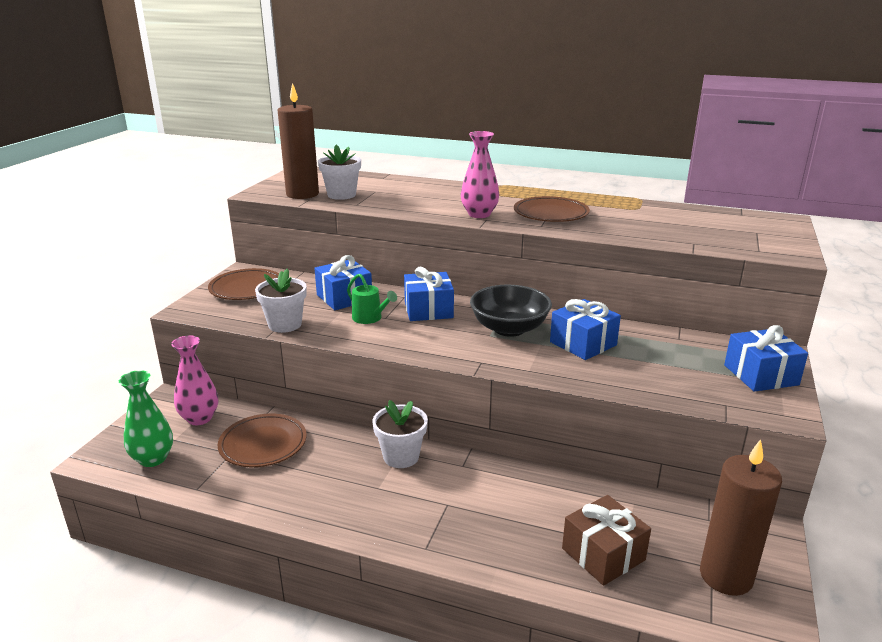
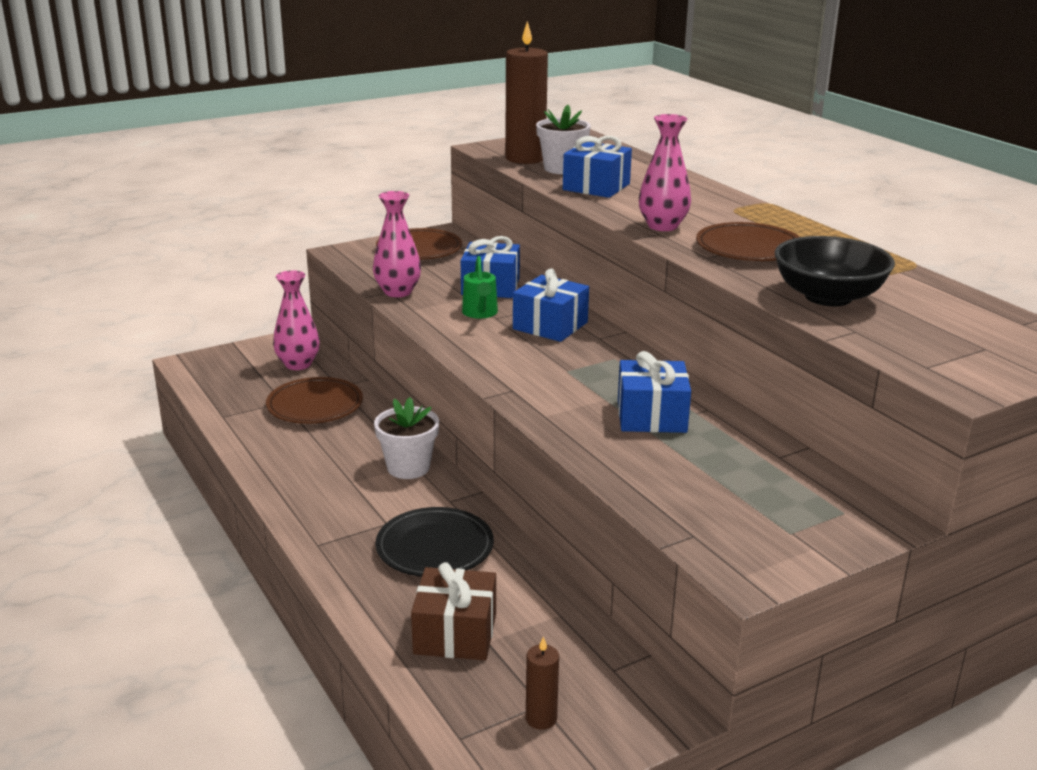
camera: 40 degrees right, 0 degrees up
green vase [119,370,173,467] -> none
white flower pot [255,269,307,333] -> pink vase [373,191,421,297]
black bowl [470,285,552,337] -> black bowl moved to [775,236,895,306]
brown candle [700,439,782,596] -> brown candle [526,636,559,730], size x0.47
blue gift [724,325,808,392] -> blue gift moved to [563,136,632,198]
none -> black plate [376,507,494,577]

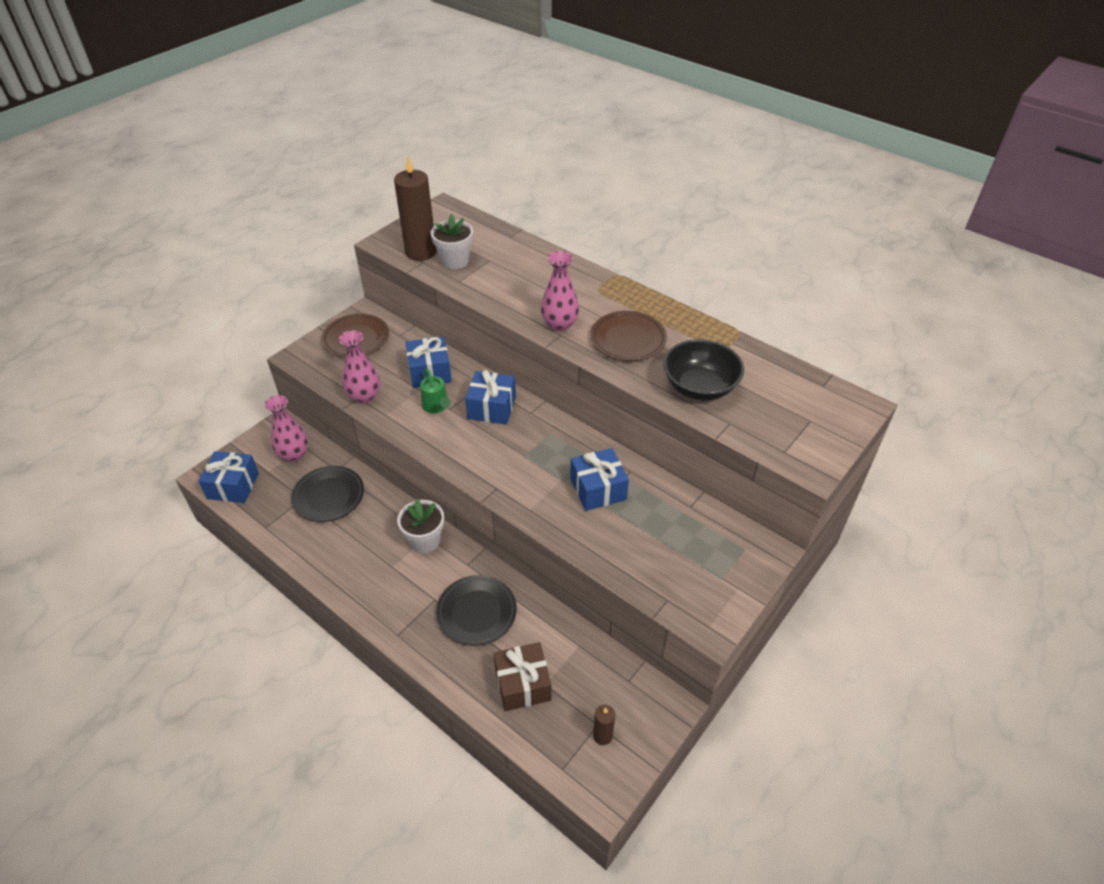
camera: 20 degrees left, 20 degrees up
brown plate [266,377,363,424] -> black plate [291,466,364,522]
blue gift [563,136,632,198] -> blue gift moved to [198,451,259,503]

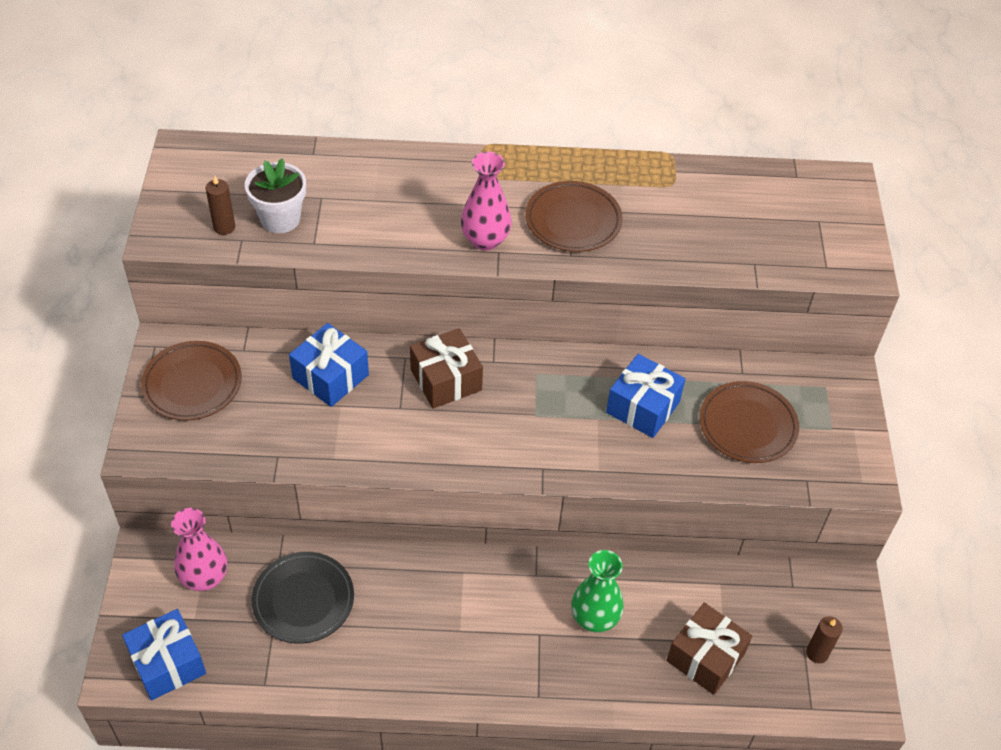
camera: 40 degrees left, 5 degrees up
pink vase [339,330,380,404] -> none
brown candle [394,156,437,261] -> brown candle [206,175,235,235], size x0.47
white flower pot [397,499,444,553] -> none
green watering can [420,369,451,413] -> none
black plate [436,575,517,646] -> green vase [571,550,624,632]
blue gift [465,370,516,425] -> brown gift [410,328,483,409]
black bowl [663,339,744,400] -> none
none -> brown plate [699,381,799,463]

